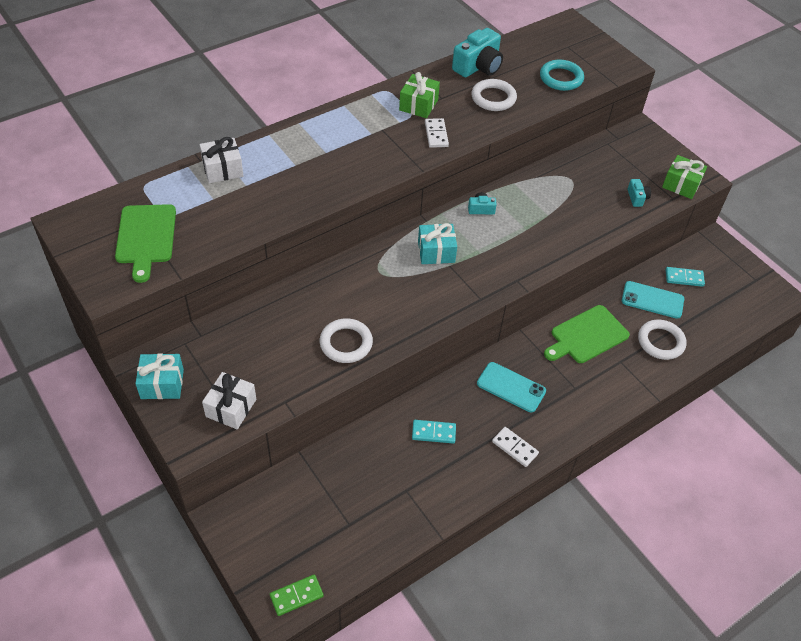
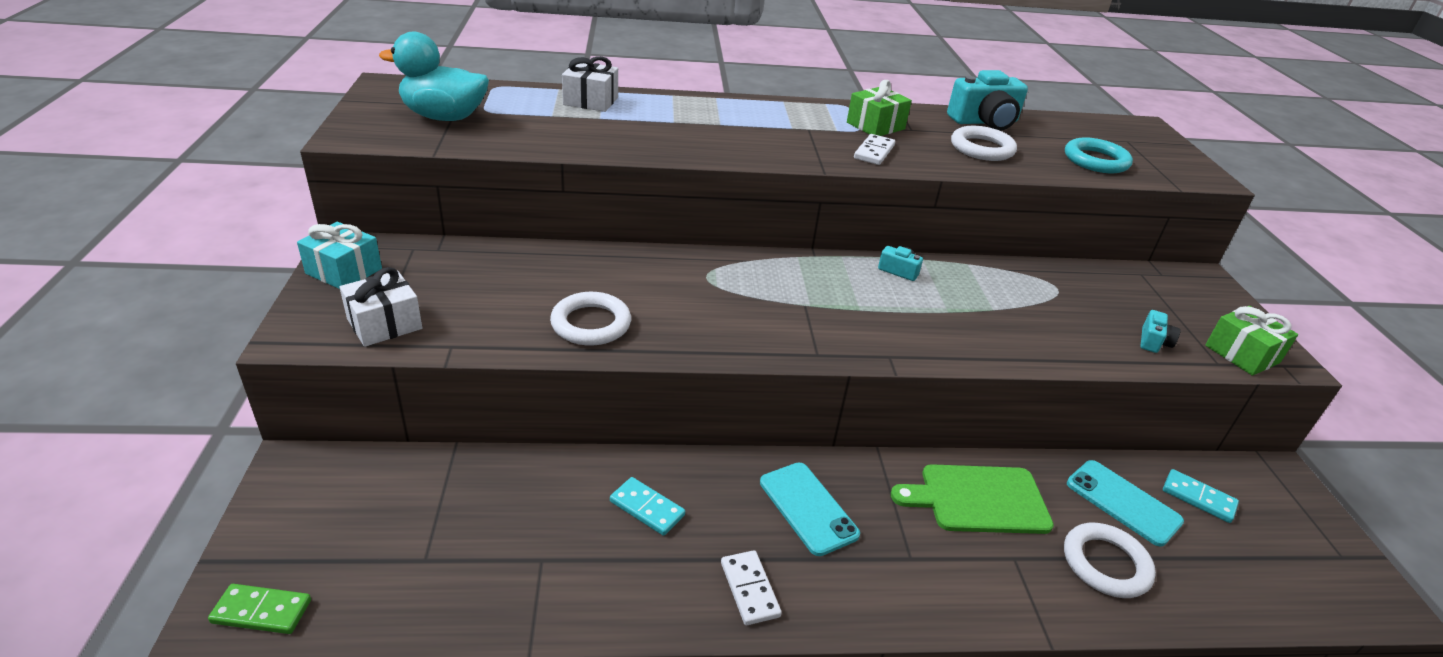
camera: 30 degrees right, 15 degrees down
green cutting board [115,204,176,283] -> turquoise duck [379,32,489,121]
turquoise gift [418,223,457,264] -> none

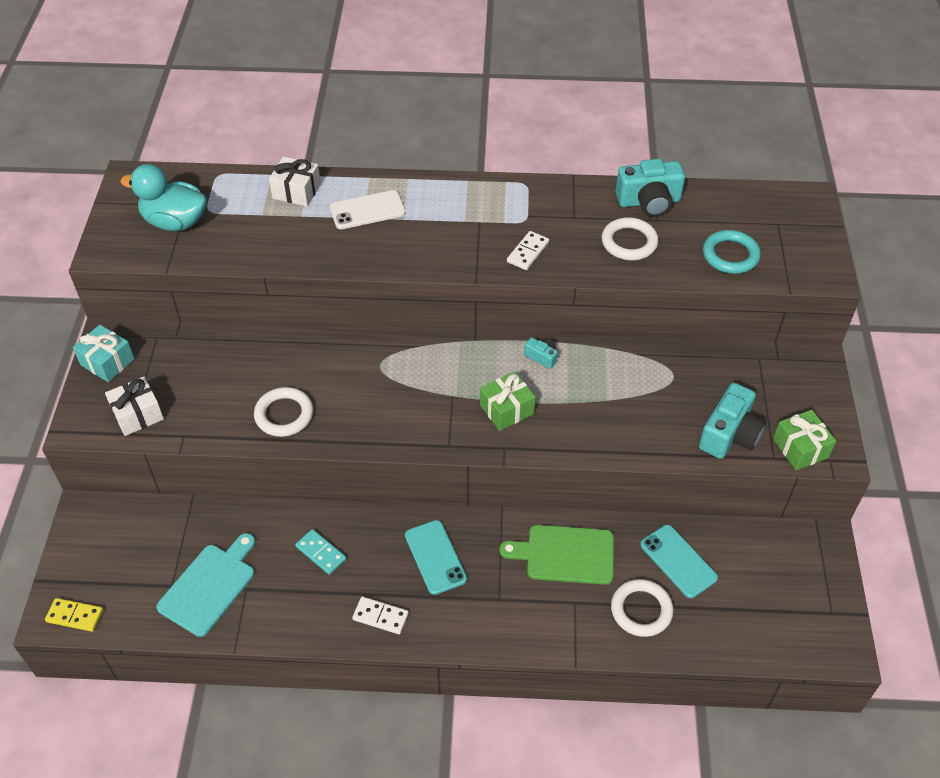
camera: 10 degrees right, 15 degrees up
green domino [208,584,311,634] -> yellow domino [45,598,103,632]
white domino [721,550,782,625] -> white domino turned 60 degrees counterclockwise [352,597,409,634]
green gift [847,80,912,136] -> green gift moved to [480,372,535,431]
turquoise camera [1140,310,1181,353] -> turquoise camera [699,383,766,459], size x2.02
turquoise domino [1163,469,1239,523] -> none
none -> turquoise cutting board [156,533,255,637]
none -> white phone [330,190,406,229]

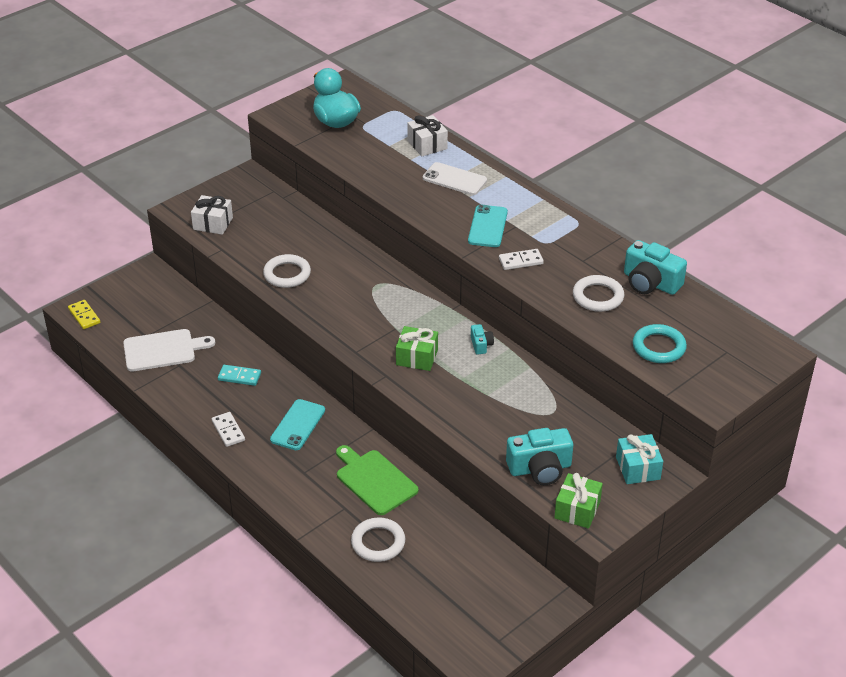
camera: 45 degrees right, 10 degrees down
turquoise gift [73,325,134,382] -> turquoise gift moved to [616,434,663,484]
turquoise cutting board [156,533,255,637] -> white cutting board [123,329,215,372]
turquoise domino [295,529,346,575] -> turquoise domino turned 75 degrees counterclockwise [218,365,261,386]
turquoise phone [640,525,718,598] -> turquoise phone moved to [468,205,508,247]

